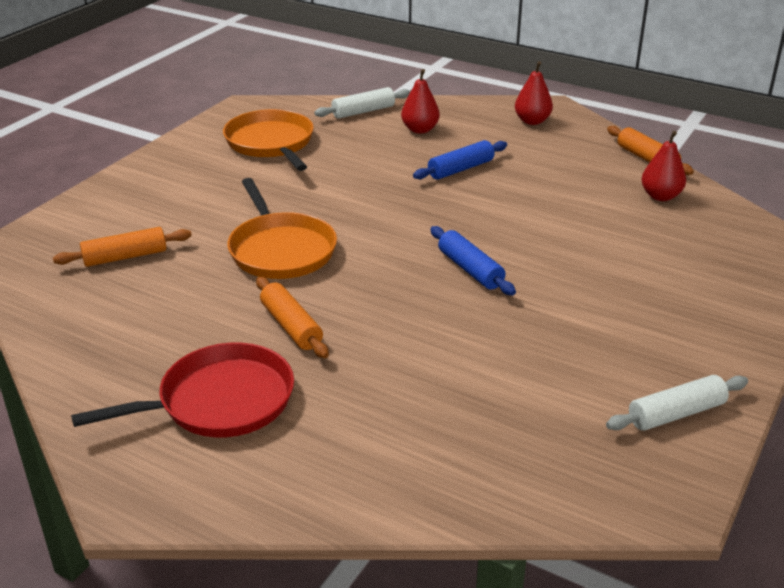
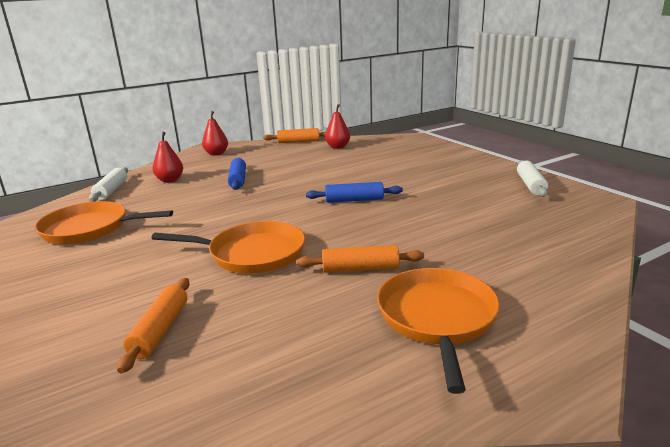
camera: 60 degrees left, 10 degrees down
red pan [71,343,294,437] -> orange pan [377,268,500,394]

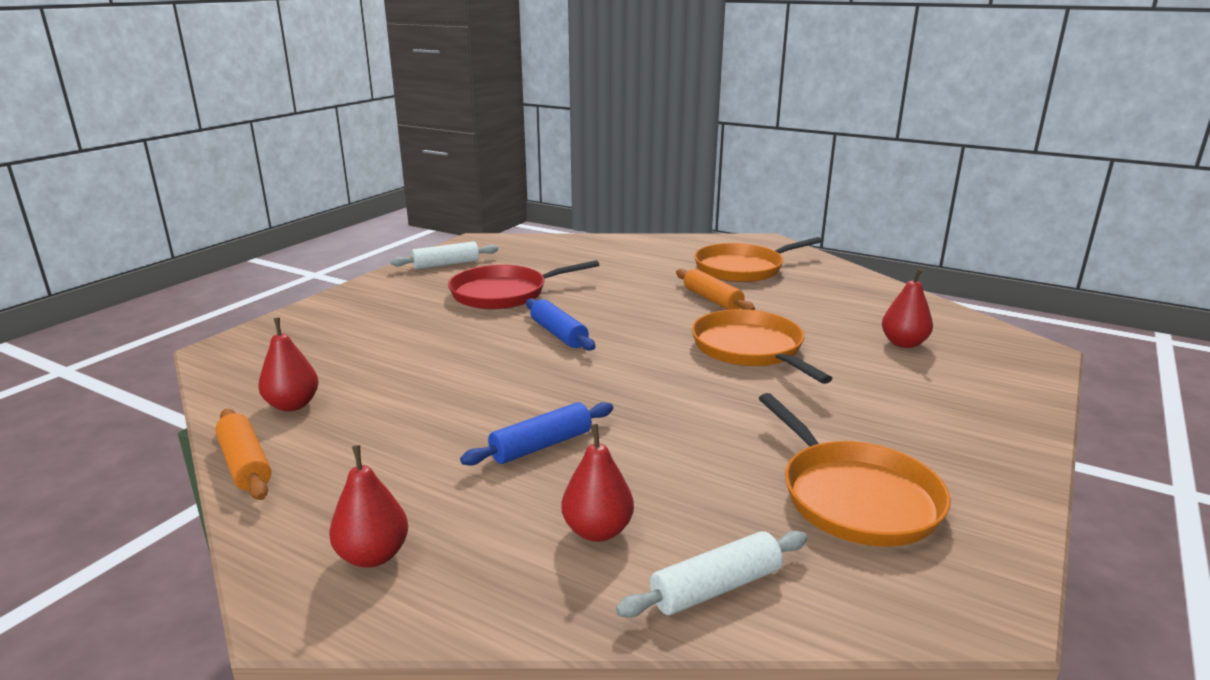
camera: 120 degrees left, 0 degrees up
orange rolling pin [117,278,190,373] -> red pear [882,268,933,348]
none -> red pan [448,260,599,309]

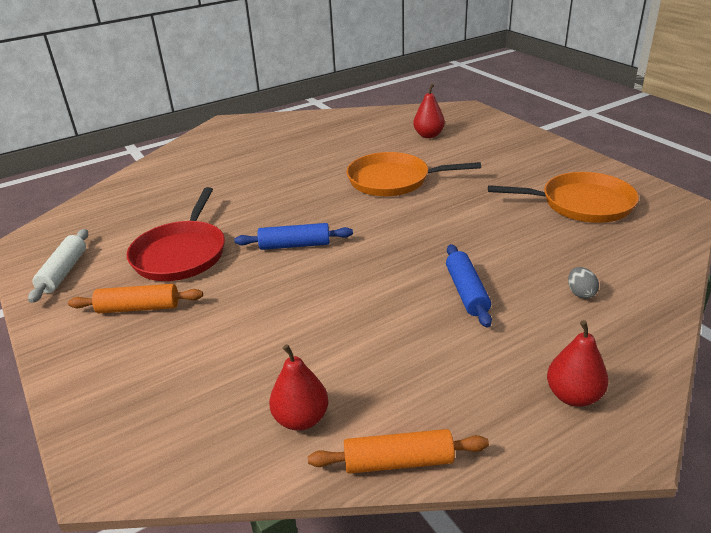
camera: 60 degrees left, 10 degrees up
red pear [561,424,634,542] -> grey egg [568,267,599,299]
white rolling pin [616,531,808,618] -> none
orange rolling pin [676,269,755,310] -> orange rolling pin moved to [68,284,203,314]
orange pan [694,237,822,282] -> none

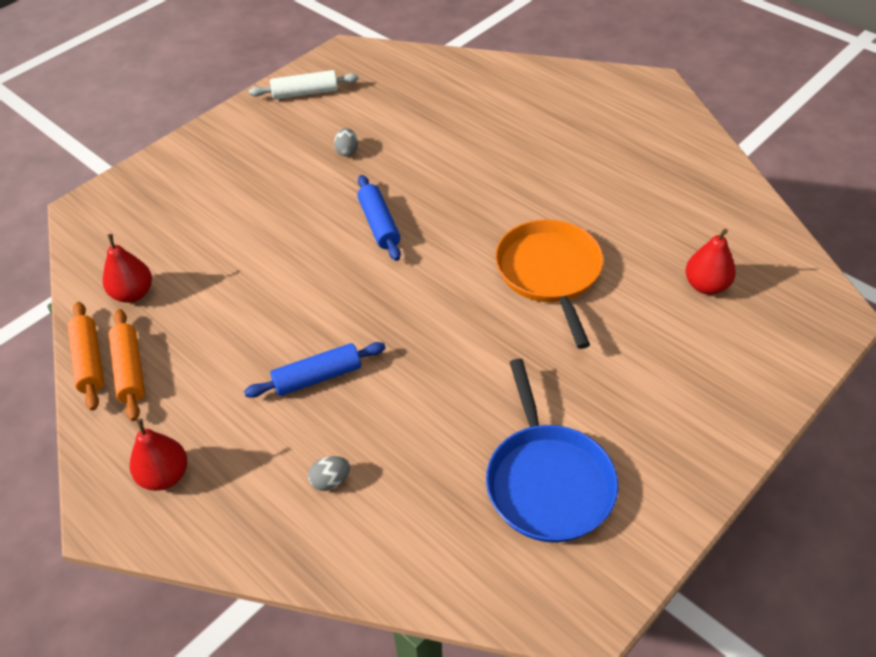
camera: 75 degrees right, 15 degrees up
orange rolling pin [68,284,203,314] -> orange rolling pin moved to [108,309,145,421]
red pan [127,187,225,281] -> grey egg [334,128,358,156]
orange pan [488,172,639,223] -> blue pan [486,359,618,543]

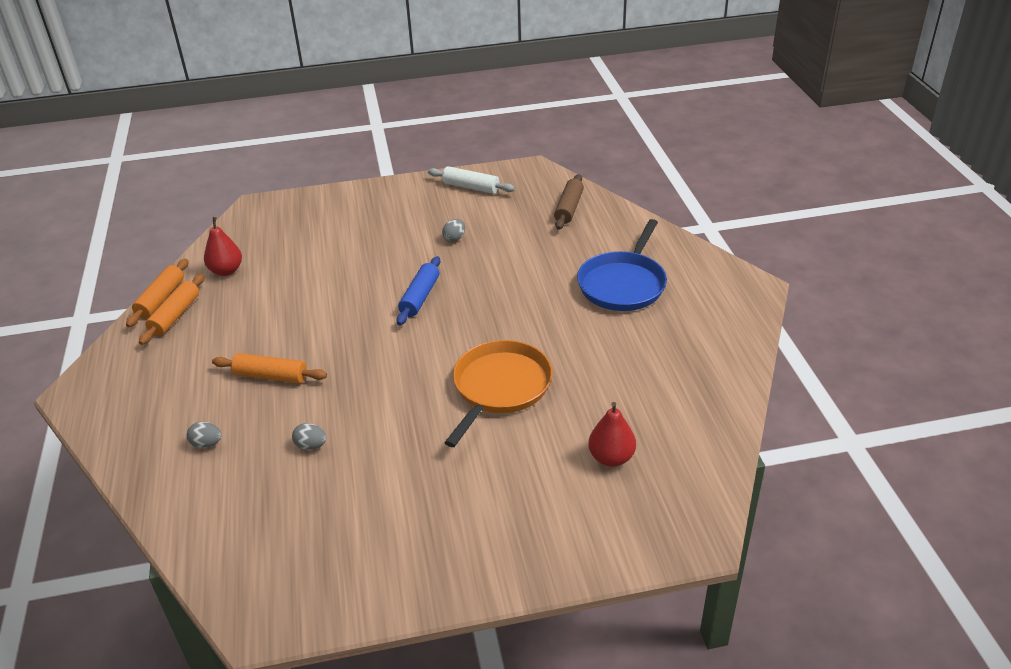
camera: 35 degrees right, 10 degrees down
red pear [130,418,187,491] -> none
blue rolling pin [244,342,386,398] -> orange rolling pin [212,353,327,384]
blue pan [486,359,618,543] -> blue pan moved to [577,219,667,311]
none -> grey egg [292,423,326,450]
none -> brown rolling pin [554,174,584,230]

